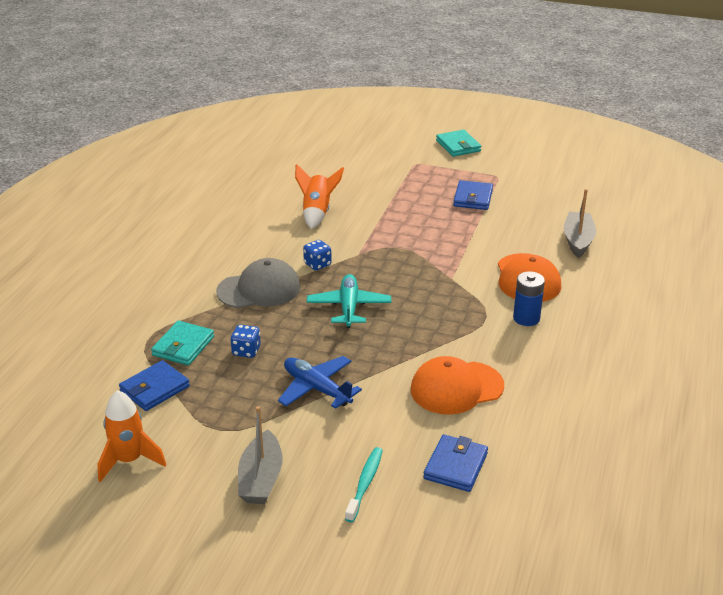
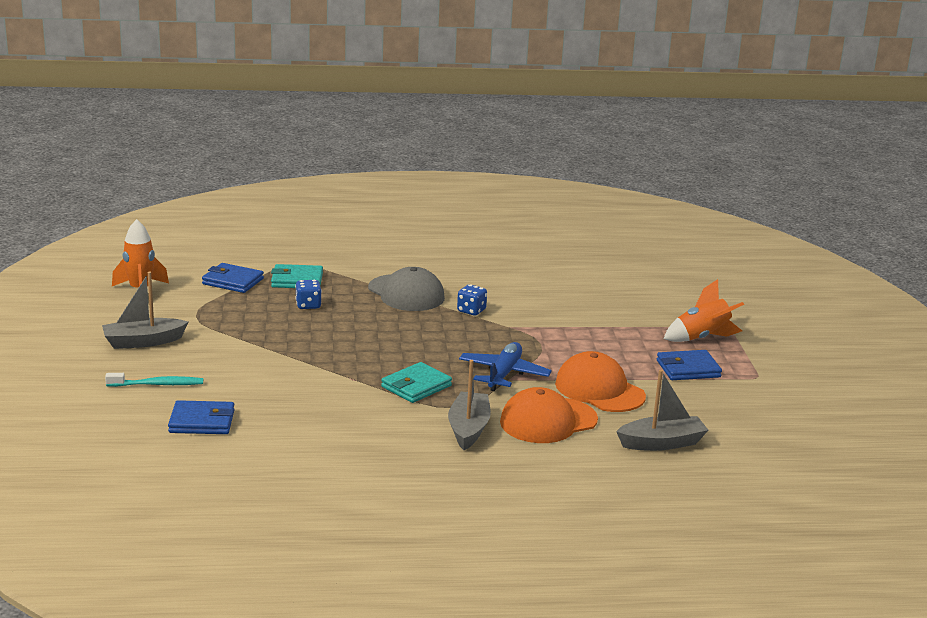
camera: 65 degrees right, 10 degrees down
blue plane [278,356,362,409] -> blue plane moved to [459,342,552,391]
orange rocket [295,164,344,229] -> orange rocket moved to [664,279,744,342]
turquoise plane [307,274,391,328] -> none
orange cap [411,356,504,415] -> orange cap moved to [555,351,646,412]
turquoise wallet [436,130,481,157] -> turquoise wallet moved to [381,362,452,403]
blue battery [513,271,545,326] -> grey boat [448,360,491,450]

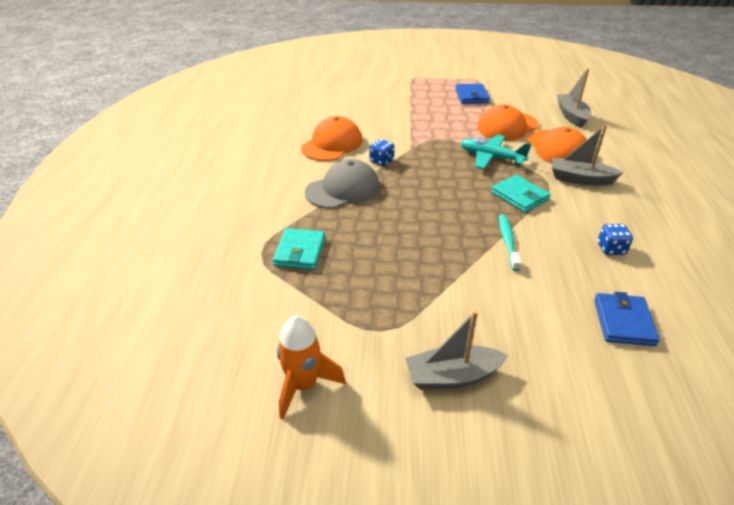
camera: 80 degrees left, 15 degrees up
grey boat [102,272,188,349] -> grey boat turned 90 degrees clockwise [405,310,508,390]
turquoise toothbrush [105,373,203,387] -> turquoise toothbrush moved to [499,214,521,271]
blue wallet [202,263,264,293] -> none
blue dice [295,280,322,309] -> blue dice moved to [598,224,633,255]
blue plane [459,342,552,391] -> turquoise plane [461,135,531,169]
orange rocket [664,279,744,342] -> none
none -> orange cap [301,116,362,161]

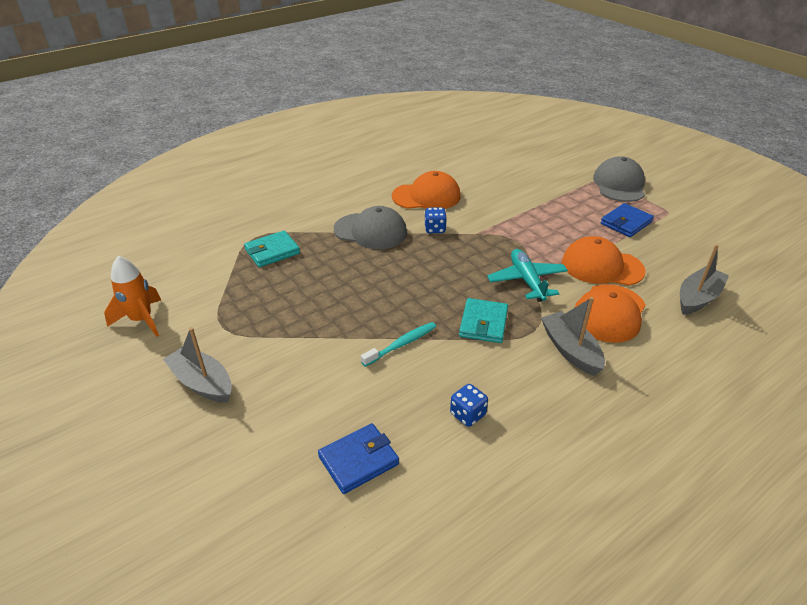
camera: 50 degrees right, 0 degrees up
none -> grey cap [593,156,645,202]

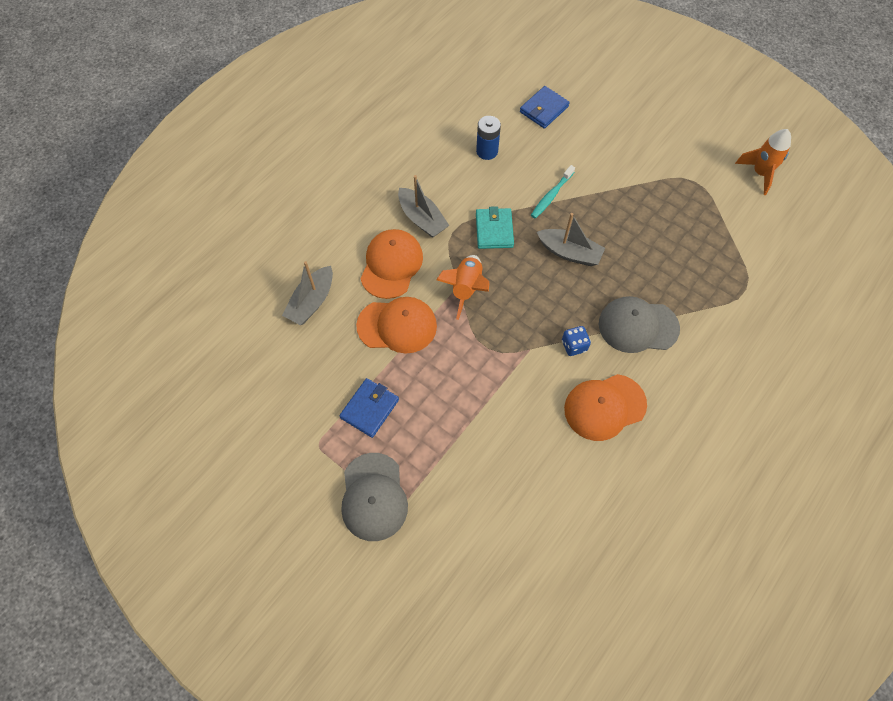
camera: 165 degrees right, 25 degrees up
grey boat [163,327,232,403] -> grey boat moved to [537,213,605,266]
turquoise wallet [244,231,300,267] -> none
blue dice [450,384,488,427] -> blue battery [476,116,501,160]
turquoise plane [487,249,568,302] -> orange rocket [436,255,490,320]

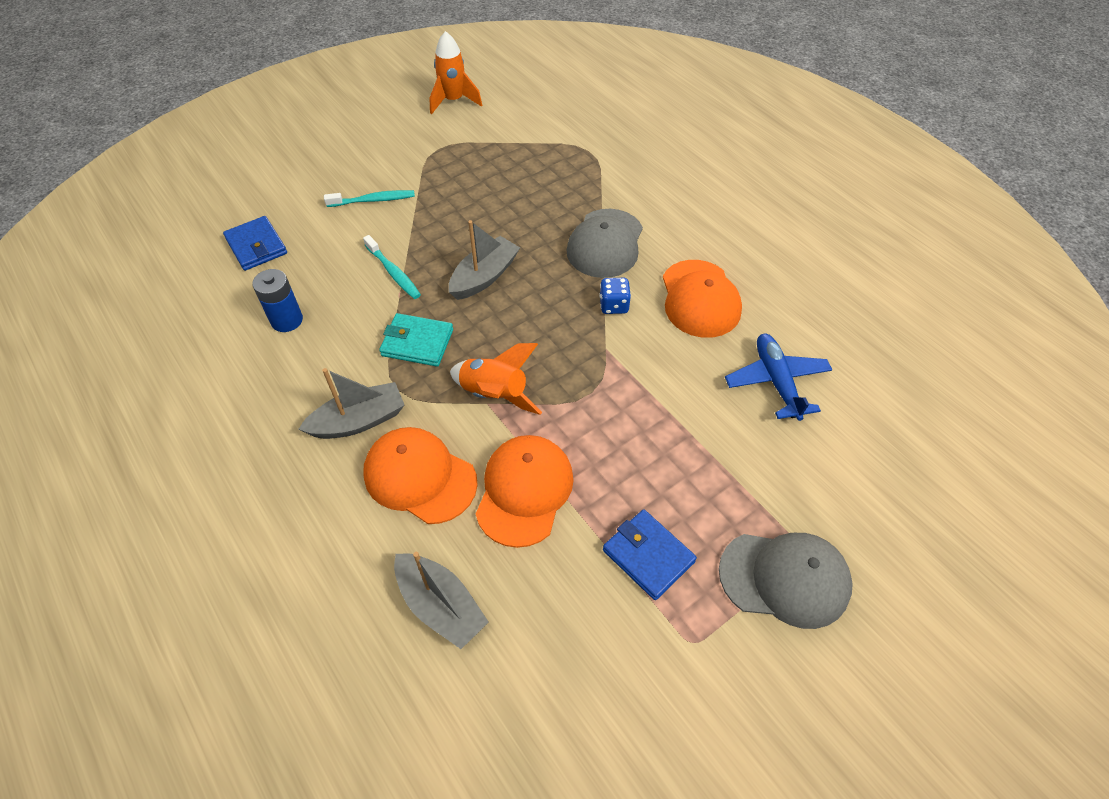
camera: 75 degrees left, 10 degrees down
none -> turquoise toothbrush [324,190,415,207]
none -> blue plane [725,334,832,421]

